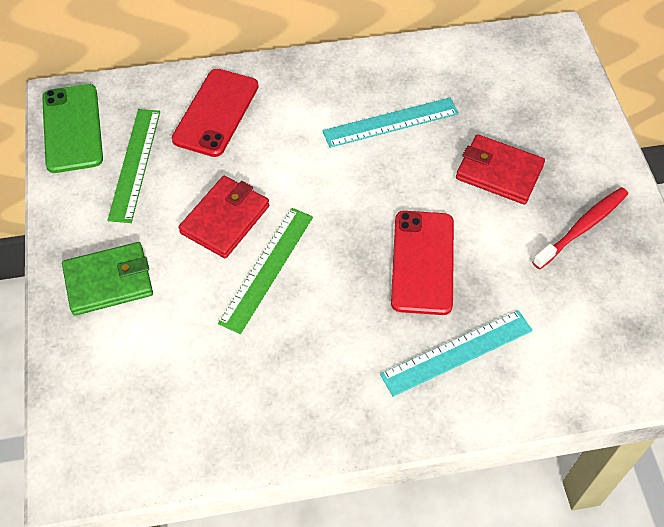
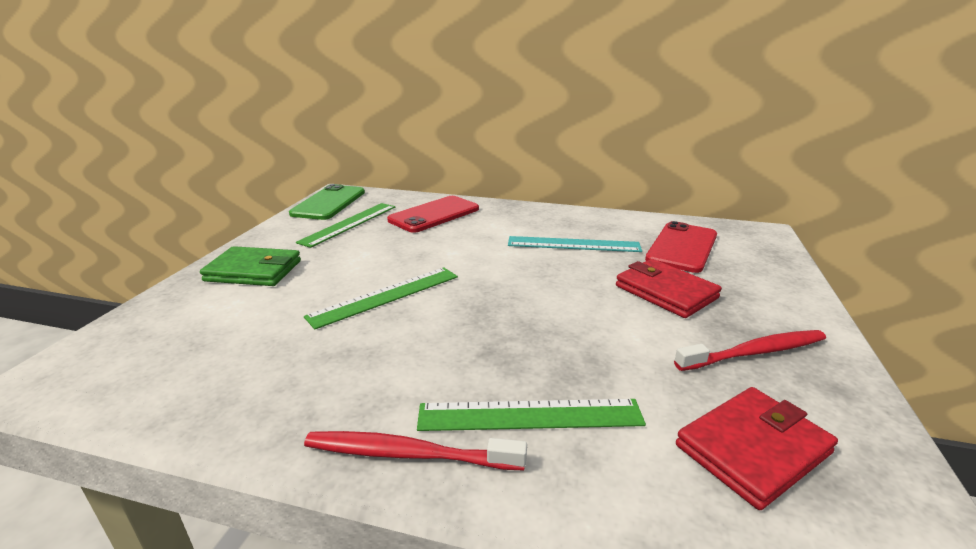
camera: 25 degrees right, 30 degrees down
red wallet [178,176,269,258] -> red wallet moved to [676,387,838,510]
turquoise ruler [380,310,533,397] -> green ruler [417,399,646,431]
red phone [391,211,454,315] -> red phone moved to [645,221,717,273]
none -> red toothbrush [304,431,527,470]

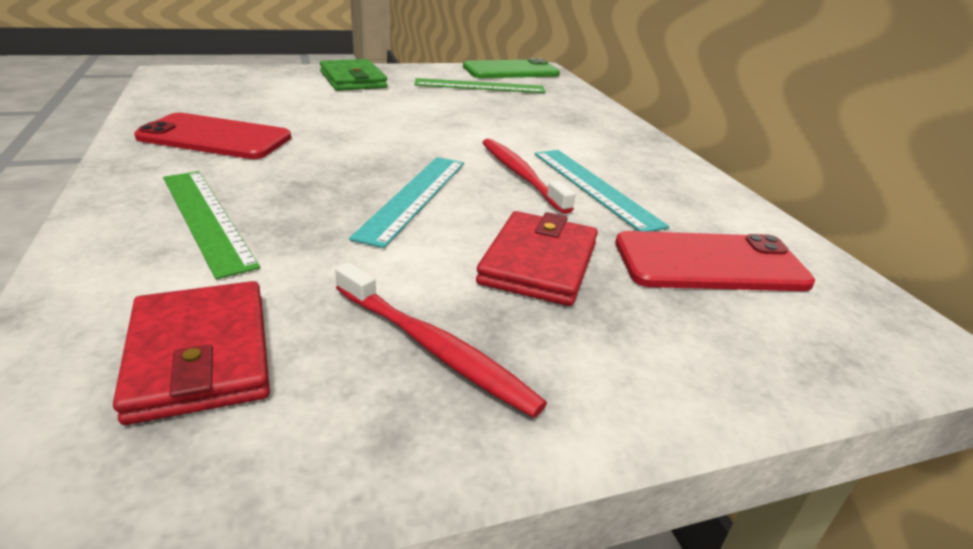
camera: 55 degrees right, 5 degrees up
green ruler [304,267,458,329] -> none
red toothbrush [304,431,527,470] -> red toothbrush moved to [482,139,575,214]
red phone [387,196,479,233] -> red phone moved to [134,113,291,159]
red wallet [676,387,838,510] -> red wallet turned 45 degrees clockwise [113,281,270,425]
none -> turquoise ruler [349,157,464,248]

